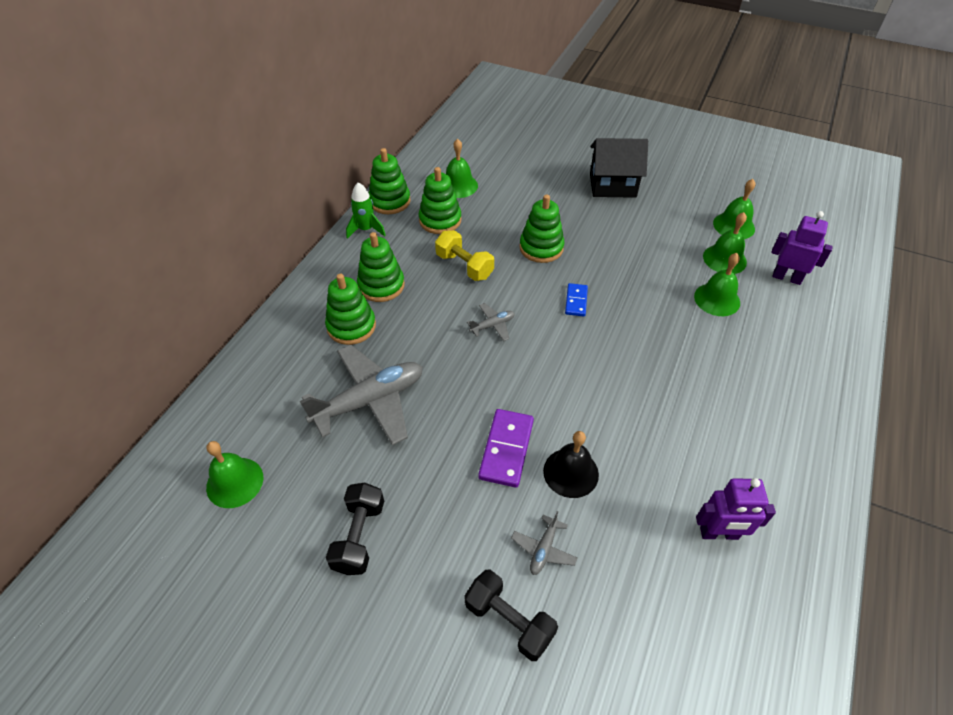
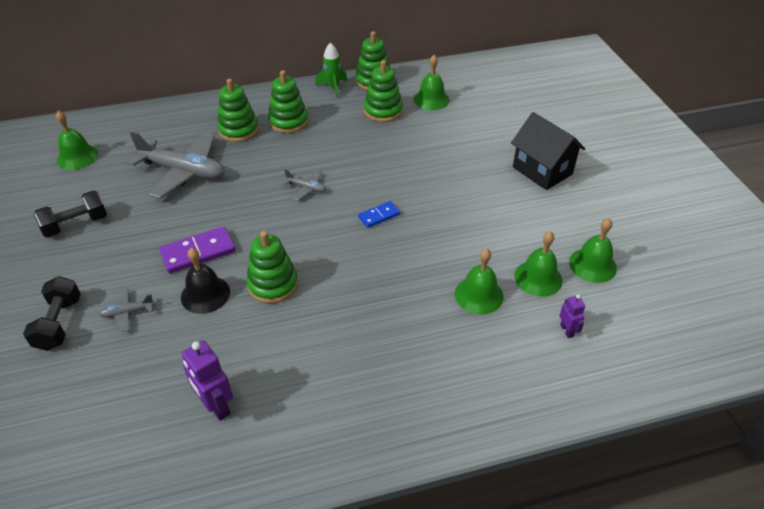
camera: 50 degrees right, 5 degrees down
yellow dumbbell [435,230,494,281] -> none
green stacking toy [519,194,564,263] -> green stacking toy moved to [246,231,298,304]
purple robot [771,211,833,285] -> purple robot [559,295,585,338], size x0.57

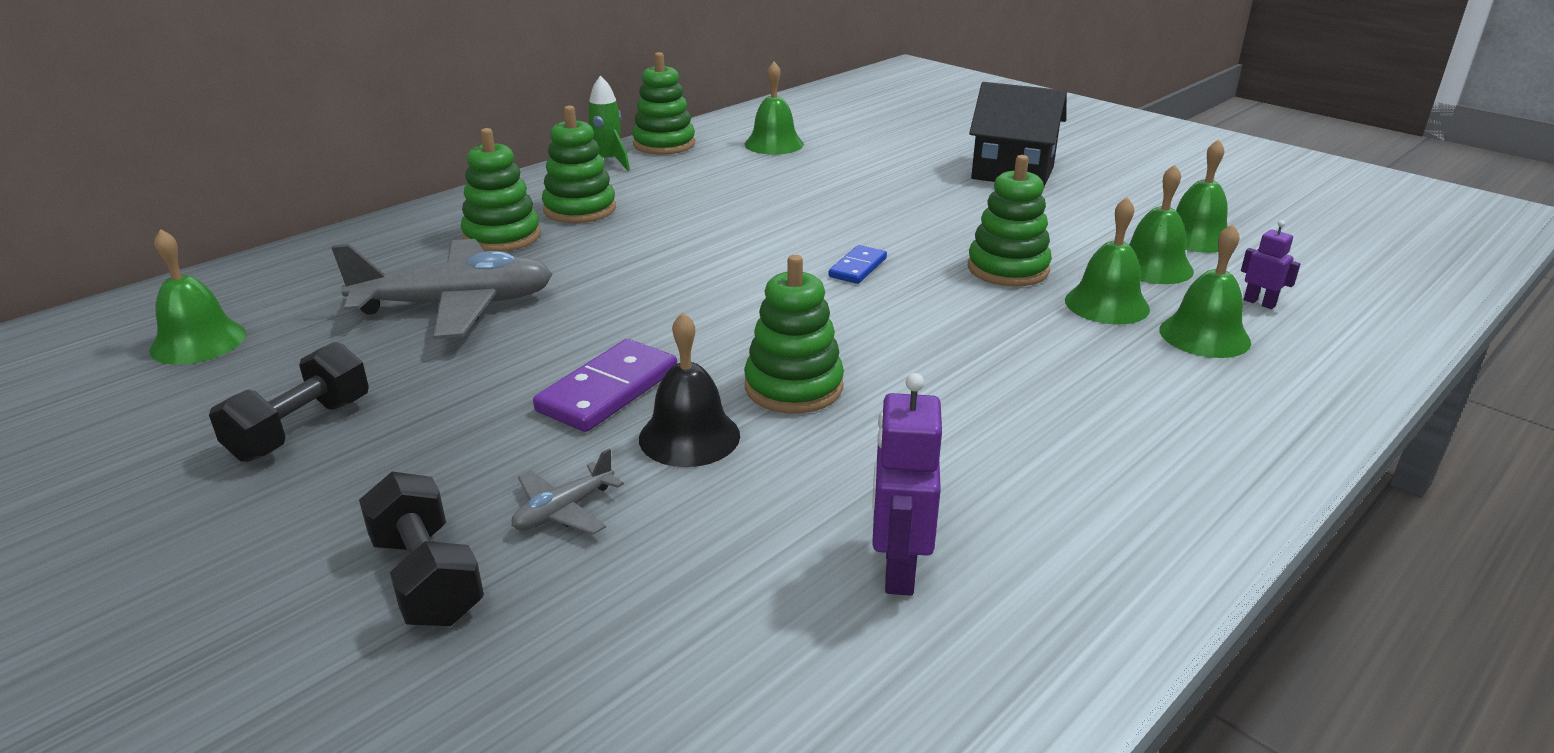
camera: 30 degrees left, 15 degrees down
purple robot [182,340,233,421] -> purple robot turned 75 degrees clockwise [872,373,942,596]
grey plane [283,170,326,200] -> none
green stacking toy [364,60,403,122] -> green stacking toy moved to [968,155,1052,287]
none -> green bell [1160,224,1251,358]

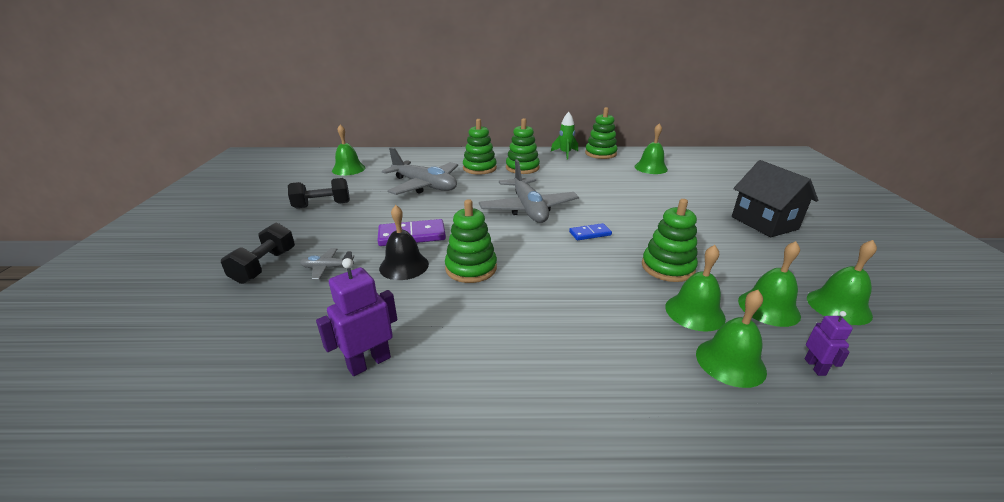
camera: 45 degrees right, 0 degrees up
none -> grey plane [479,159,579,223]

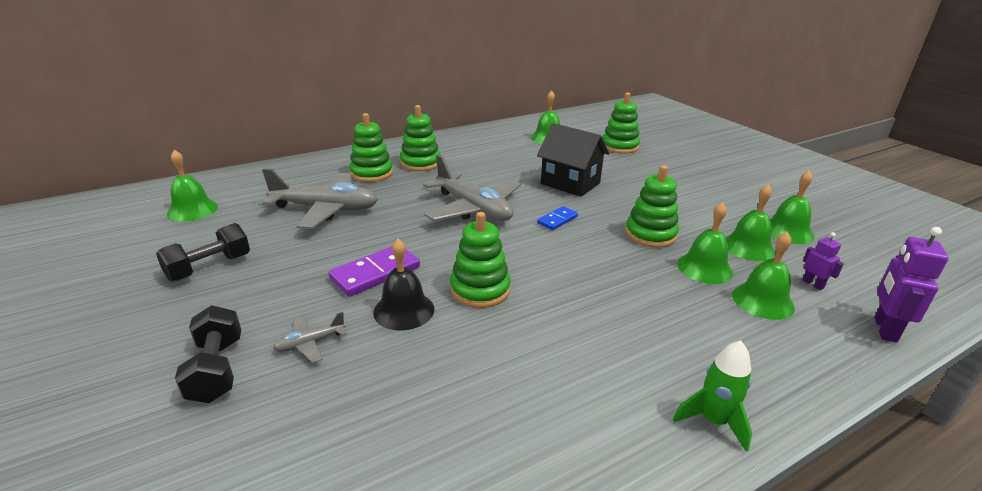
camera: 30 degrees left, 0 degrees up
purple robot [316,258,397,376] -> purple robot moved to [875,227,949,343]
green rocket [551,112,578,160] -> green rocket moved to [673,341,752,452]
green stacking toy [585,107,618,159] -> green stacking toy moved to [602,93,640,154]
black house [732,160,818,237] -> black house moved to [537,123,609,197]

